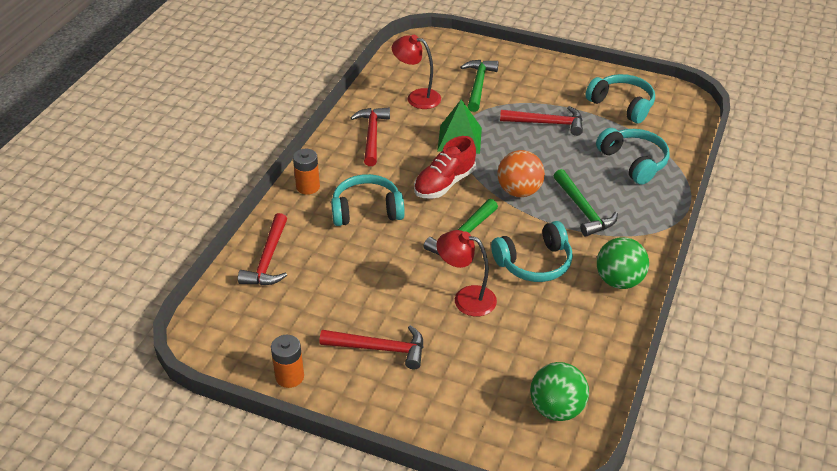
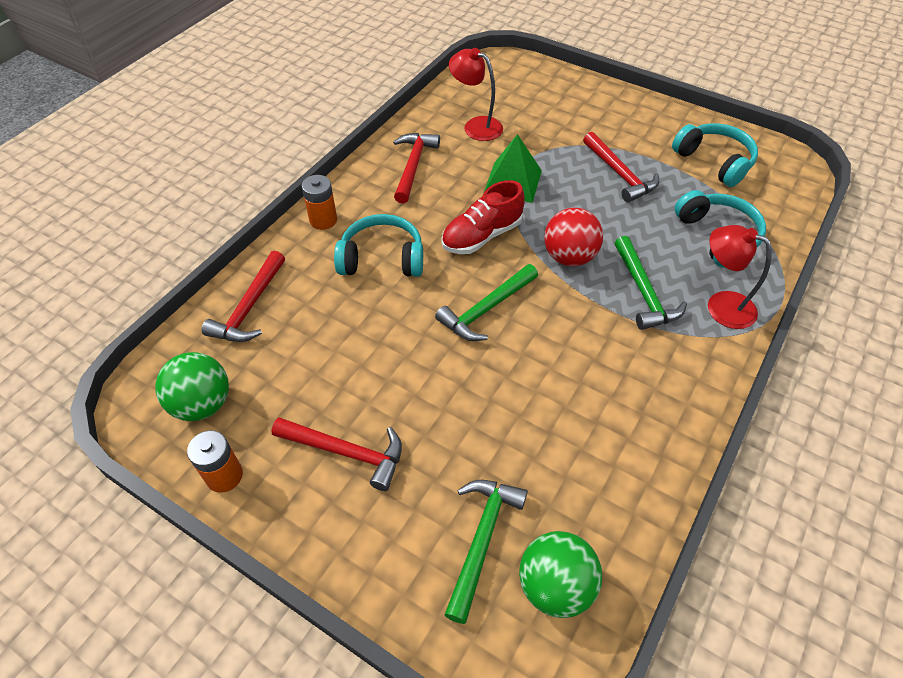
camera: 10 degrees right, 10 degrees up
red lamp [436,230,497,317] -> red lamp moved to [708,225,772,329]
green hammer [460,60,499,112] -> green hammer moved to [444,480,528,624]
turquoise headphones [491,221,573,282] -> none
orange ball [497,150,545,197] -> red ball [544,208,603,267]
red hammer [500,106,583,136] -> red hammer turned 45 degrees clockwise [583,132,659,203]
green ball [597,237,649,289] -> green ball moved to [155,352,229,421]

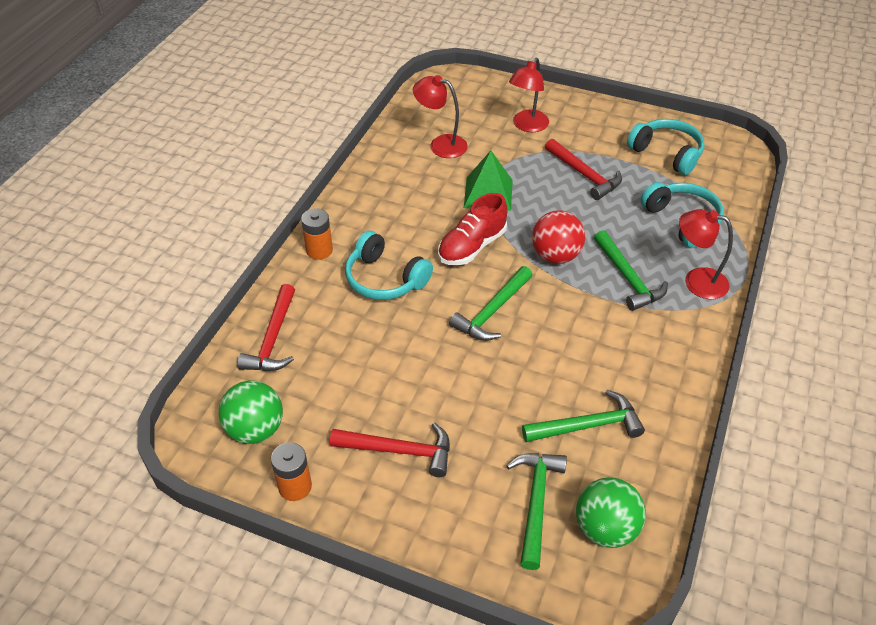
camera: 10 degrees left, 5 degrees down
turquoise headphones [334,214,423,277] -> turquoise headphones turned 135 degrees counterclockwise [345,231,433,300]
red hammer [393,133,440,204] -> none
none -> red lamp [509,57,549,132]
none -> green hammer [522,390,645,442]

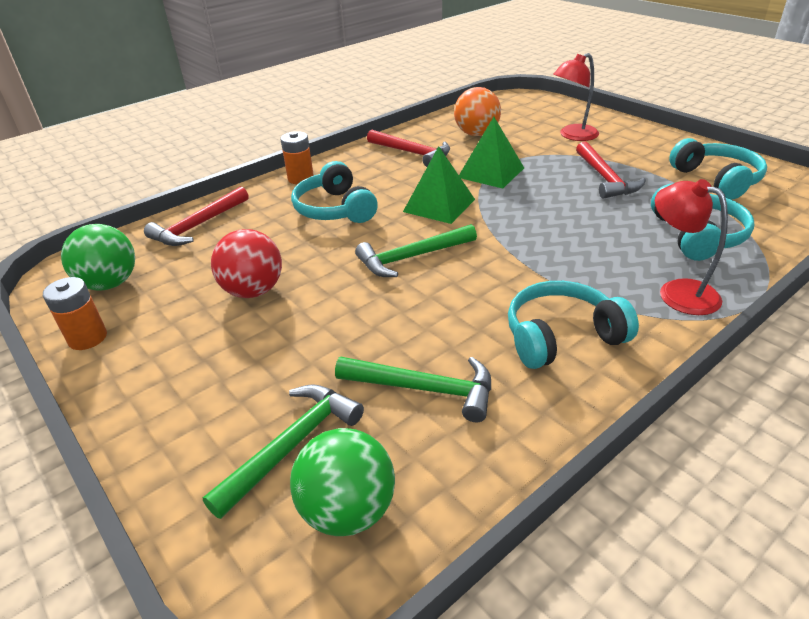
camera: 30 degrees right, 10 degrees down
red hammer [330,423,450,477] -> red hammer moved to [367,130,450,167]
red lamp [413,75,468,158] -> orange ball [454,87,501,136]
red shoe [438,193,508,265] -> green pyramid [403,146,475,224]
red ball [532,211,585,264] -> red ball moved to [211,229,282,298]
green hammer [594,230,668,311] -> none
none -> turquoise headphones [508,281,639,369]

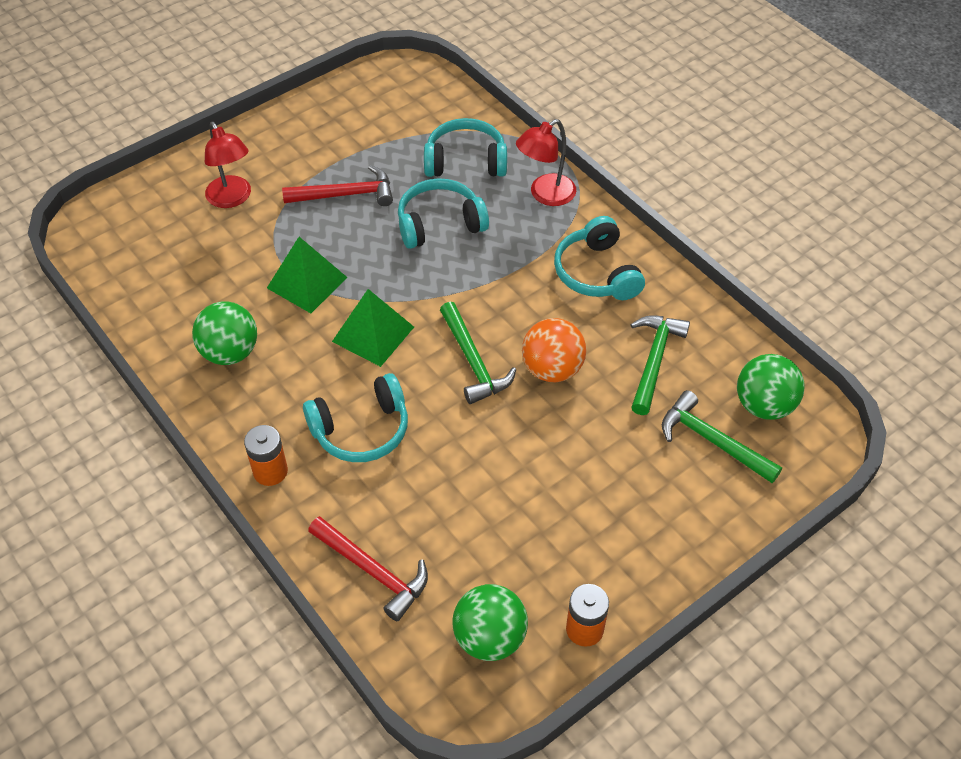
camera: 90 degrees left, 15 degrees up
red ball [211,229,282,298] -> none
red hammer [367,130,450,167] -> green ball [192,301,257,365]
orange ball [454,87,501,136] -> orange ball moved to [522,318,586,382]
turquoise headphones [669,138,767,200] -> turquoise headphones moved to [398,178,489,249]

